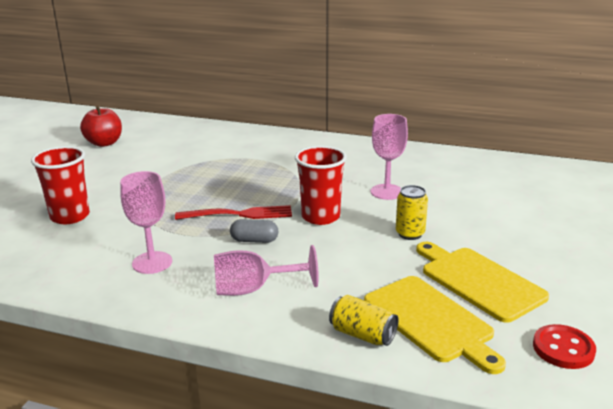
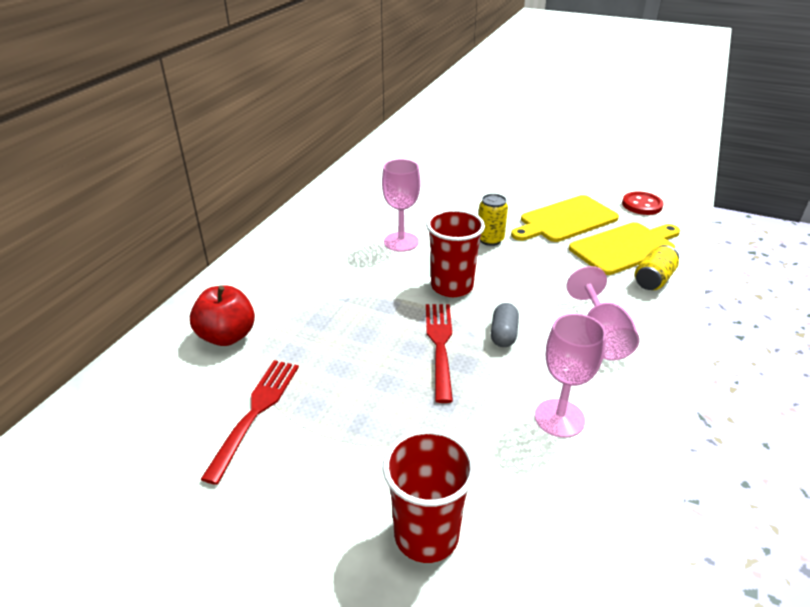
camera: 85 degrees left, 10 degrees up
red apple [80,105,122,147] -> red apple moved to [190,285,255,346]
none -> red fork [200,360,299,485]

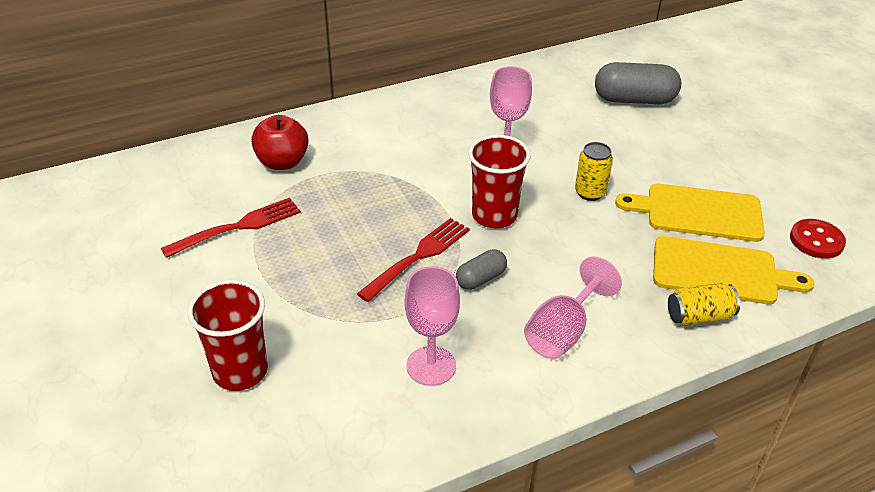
camera: 40 degrees right, 5 degrees up
none -> grey capsule [595,62,681,104]

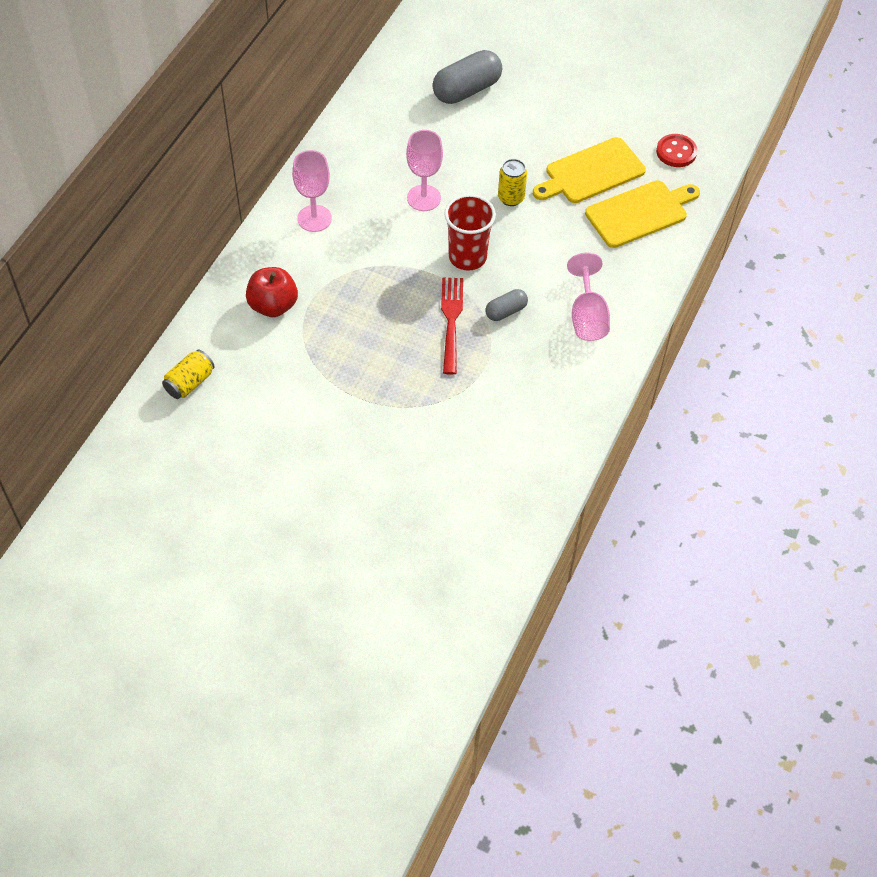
camera: 40 degrees left, 15 degrees up
red fork [161,198,301,258] -> none
red cup [187,280,268,391] -> none
pink goblet [405,266,460,386] -> pink goblet moved to [292,150,332,232]
grey capsule [456,249,507,290] -> grey capsule turned 45 degrees clockwise [485,289,528,321]
yellow can [668,283,740,326] -> yellow can moved to [162,349,215,399]

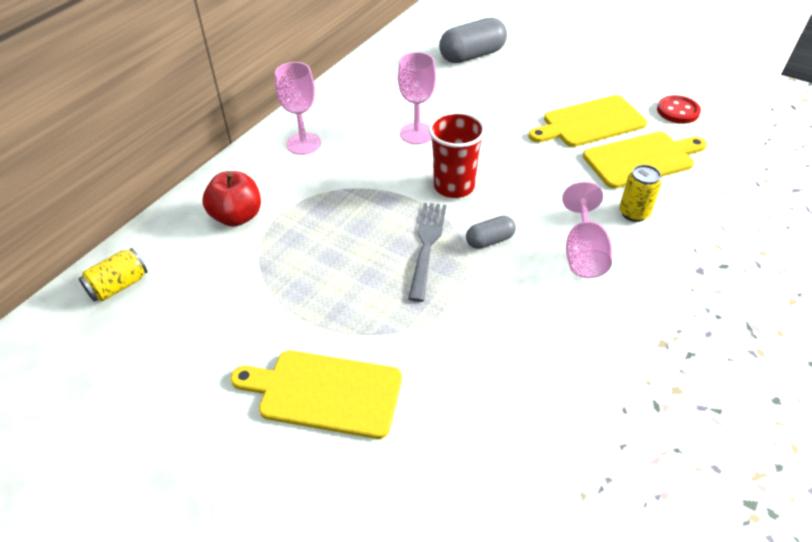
camera: 10 degrees right, 10 degrees down
red fork [441,277,463,375] -> grey fork [408,203,446,302]
yellow can [498,159,527,206] -> yellow can moved to [620,165,661,222]
none -> yellow cutting board [231,351,402,439]

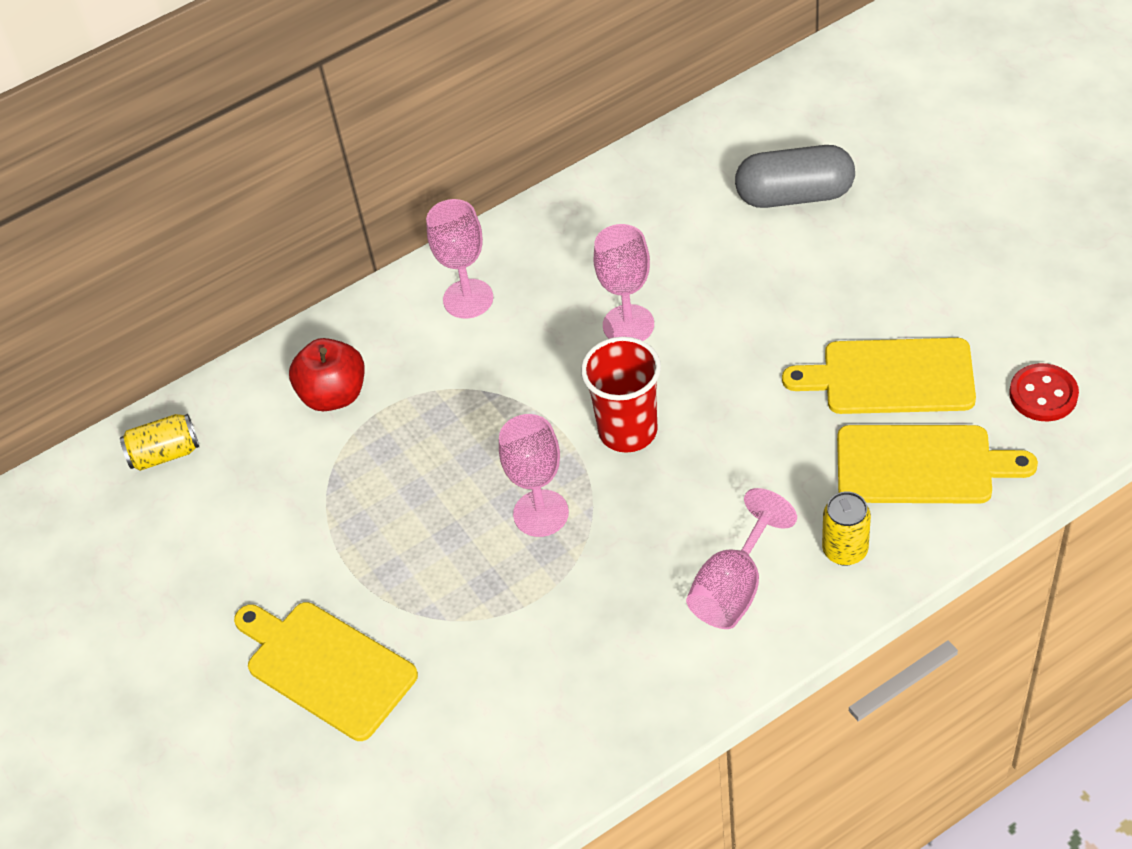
camera: 30 degrees right, 5 degrees up
grey fork [408,203,446,302] -> pink goblet [499,414,569,537]
grey capsule [466,216,516,249] -> none

